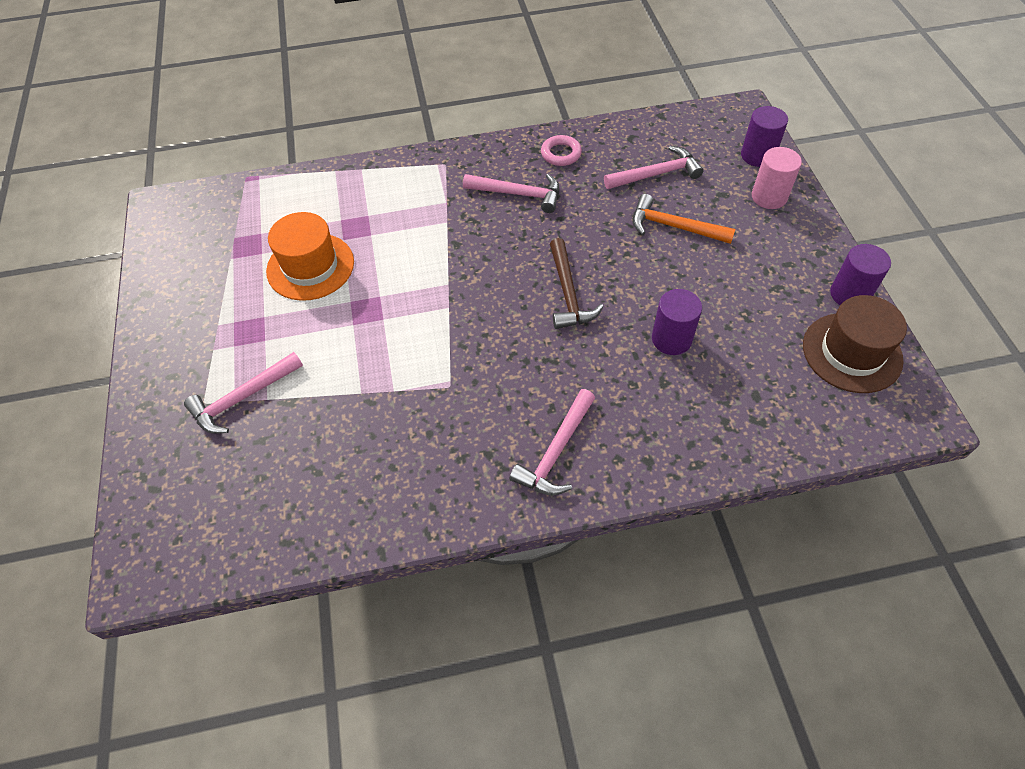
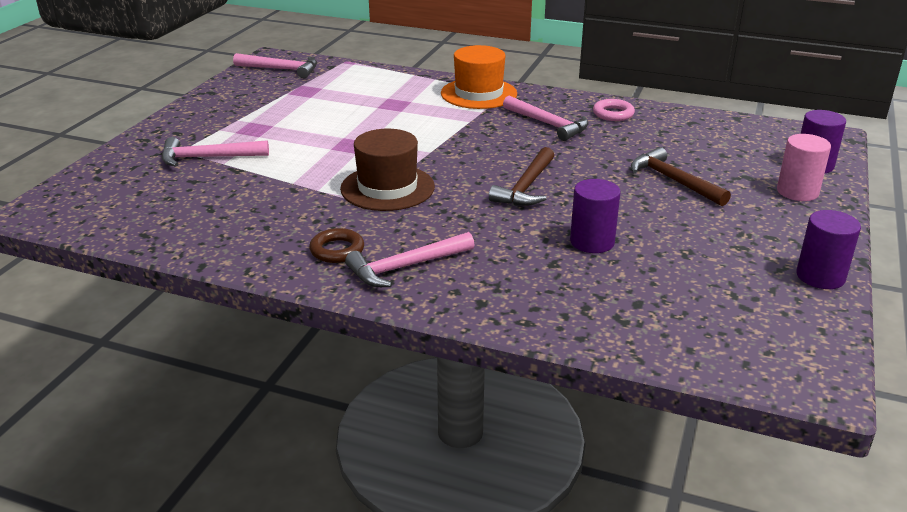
camera: 30 degrees right, 25 degrees down
orange hat [266,212,354,301] -> orange hat moved to [441,45,517,109]
pink hammer [604,146,703,189] -> pink hammer moved to [233,53,317,78]
orange hammer [632,194,735,244] -> brown hammer [631,147,731,206]
brown hat [803,295,907,393] -> brown hat moved to [340,129,435,211]
none -> brown ring [309,228,364,263]

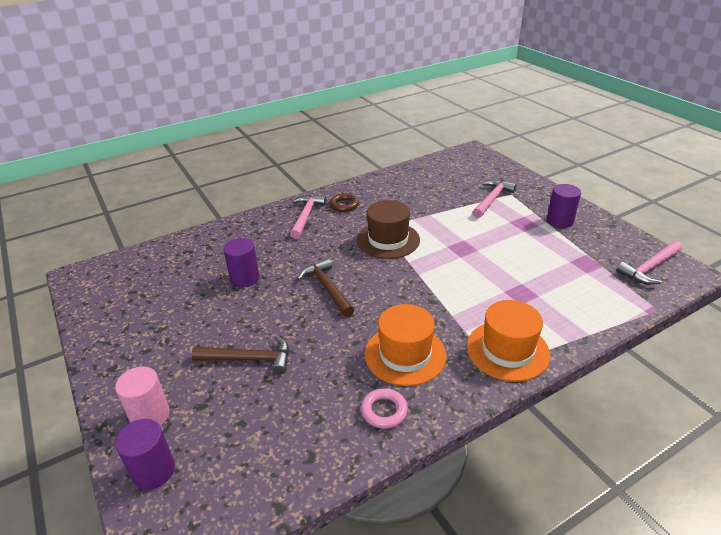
camera: 130 degrees right, 5 degrees up
pink hammer [503,96,589,141] -> orange hat [365,304,446,386]
purple cylinder [796,210,861,289] -> purple cylinder moved to [547,184,581,228]

